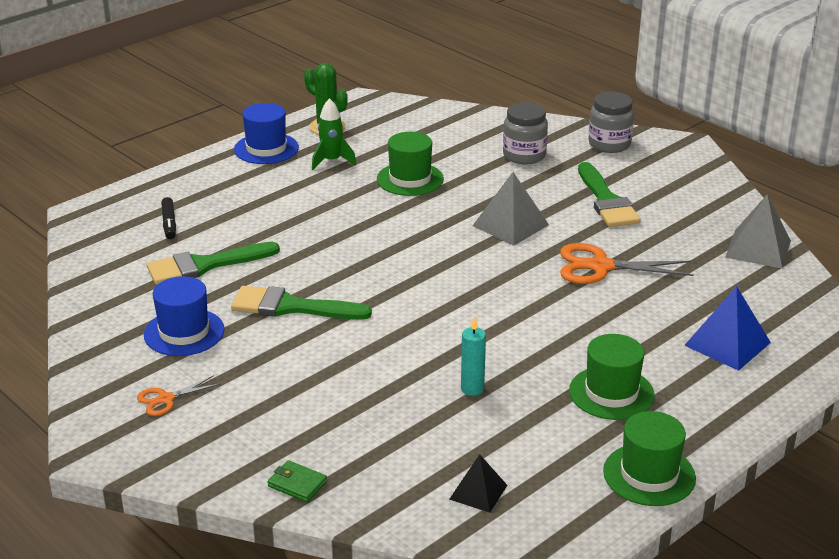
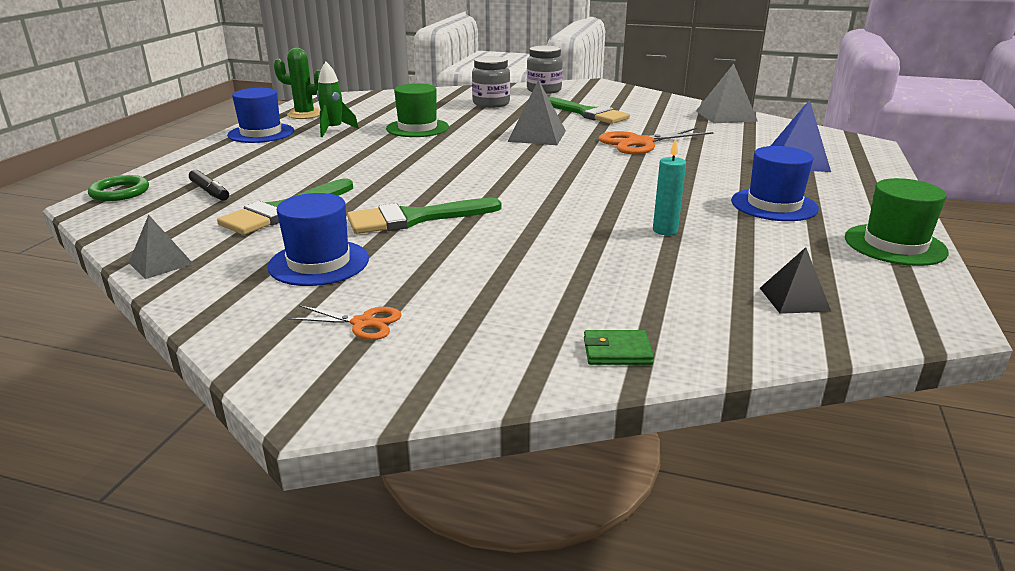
camera: 30 degrees left, 5 degrees down
orange scissors [137,375,221,416] -> orange scissors turned 105 degrees counterclockwise [288,305,402,340]
green hat [569,334,655,420] -> blue hat [731,146,819,221]
none -> green ring [88,175,149,201]
none -> grey pyramid [129,215,193,279]

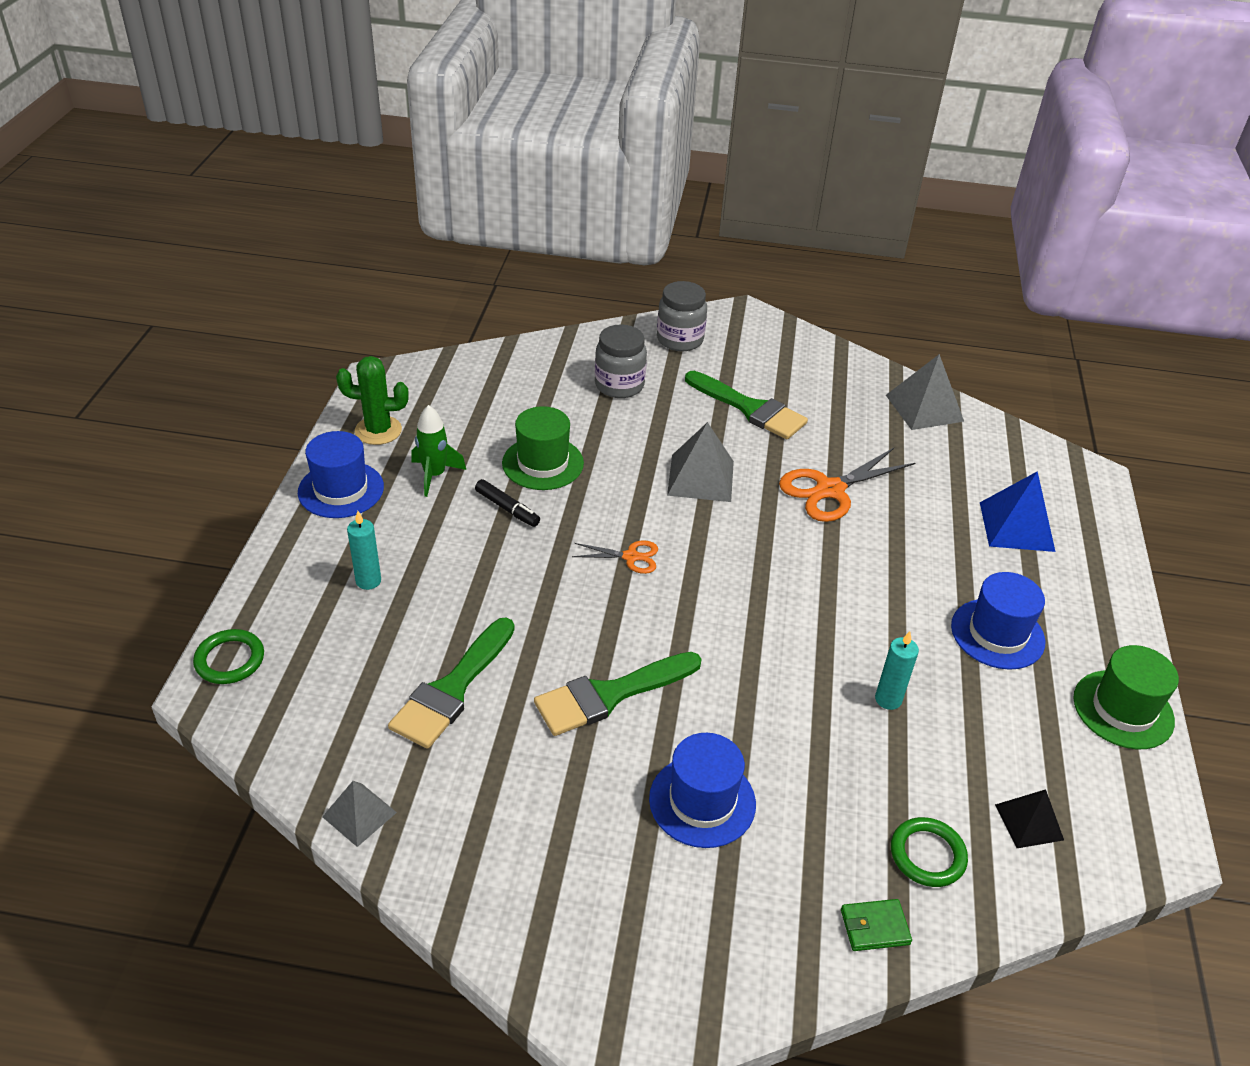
camera: 10 degrees left, 15 degrees up
black marker [189,170,229,201] -> black marker moved to [475,479,540,527]
blue hat [268,193,369,286] -> blue hat moved to [649,733,756,848]
orange scissors [288,305,402,340] -> orange scissors moved to [572,540,658,574]
none -> turquoise candle [347,511,381,590]
none -> green ring [891,817,968,887]

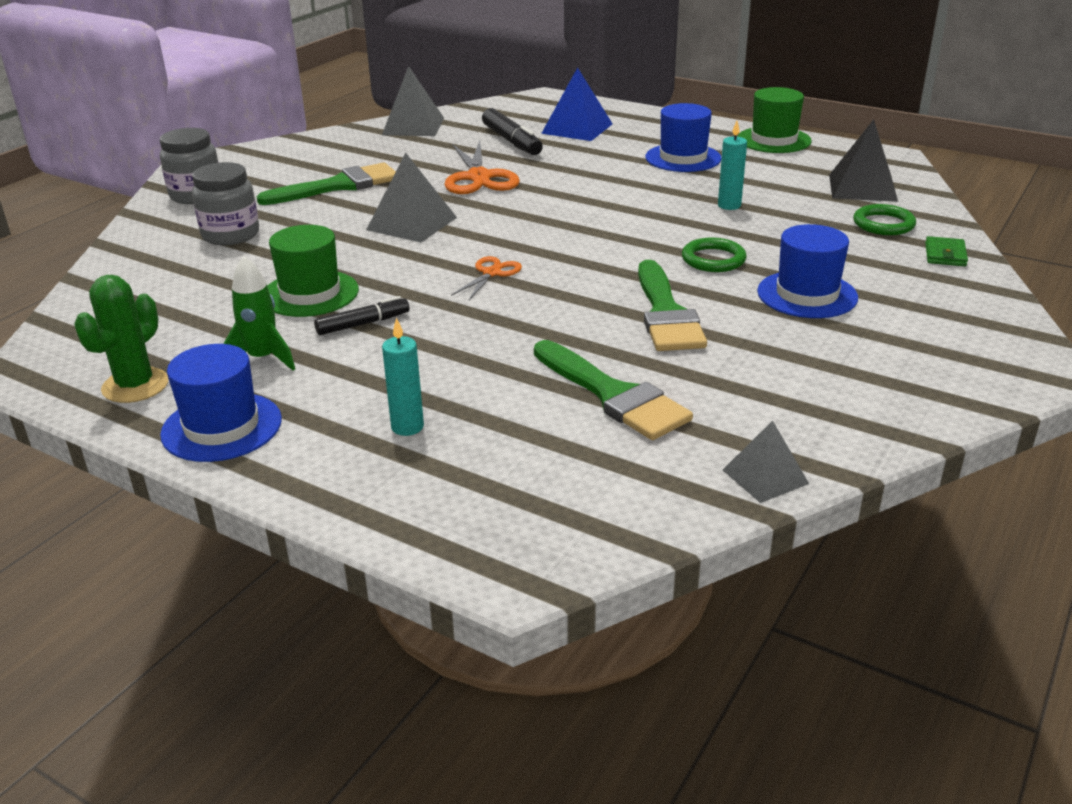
camera: 65 degrees left, 10 degrees down
green ring [193,629,264,684] -> green ring moved to [682,238,747,272]
black pyramid [995,789,1064,848] -> black pyramid [829,119,898,202], size x1.61
none -> black marker [482,108,543,155]

